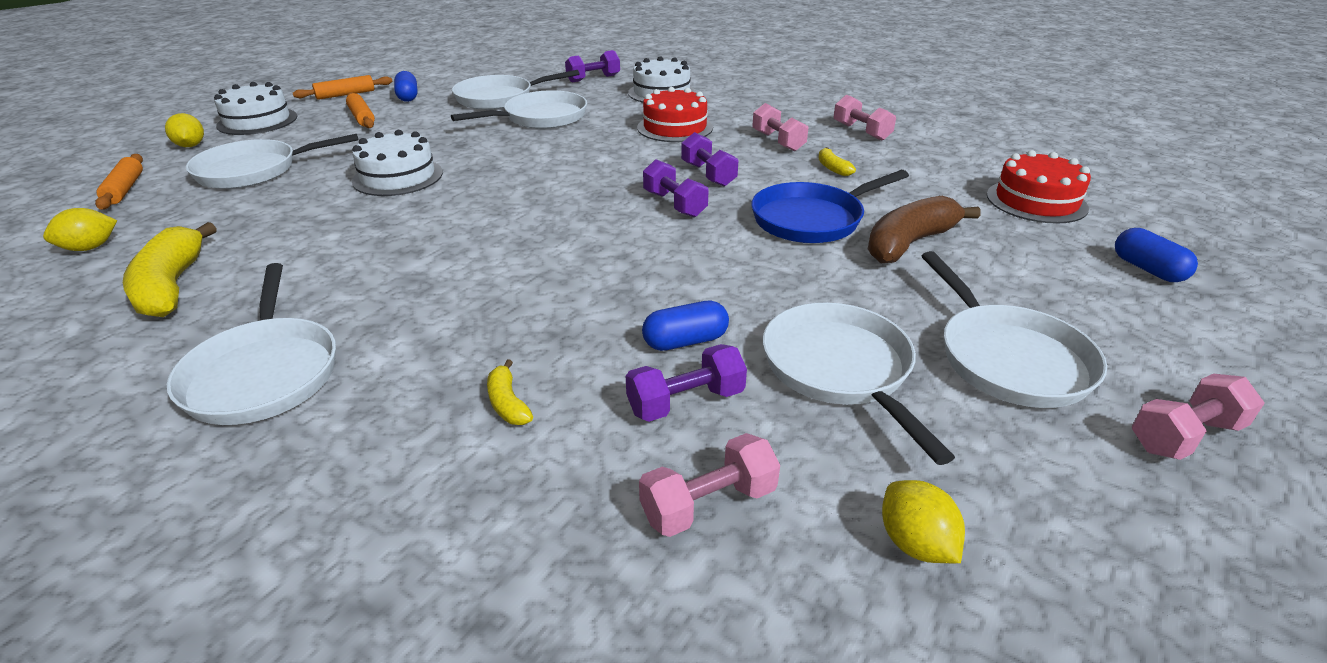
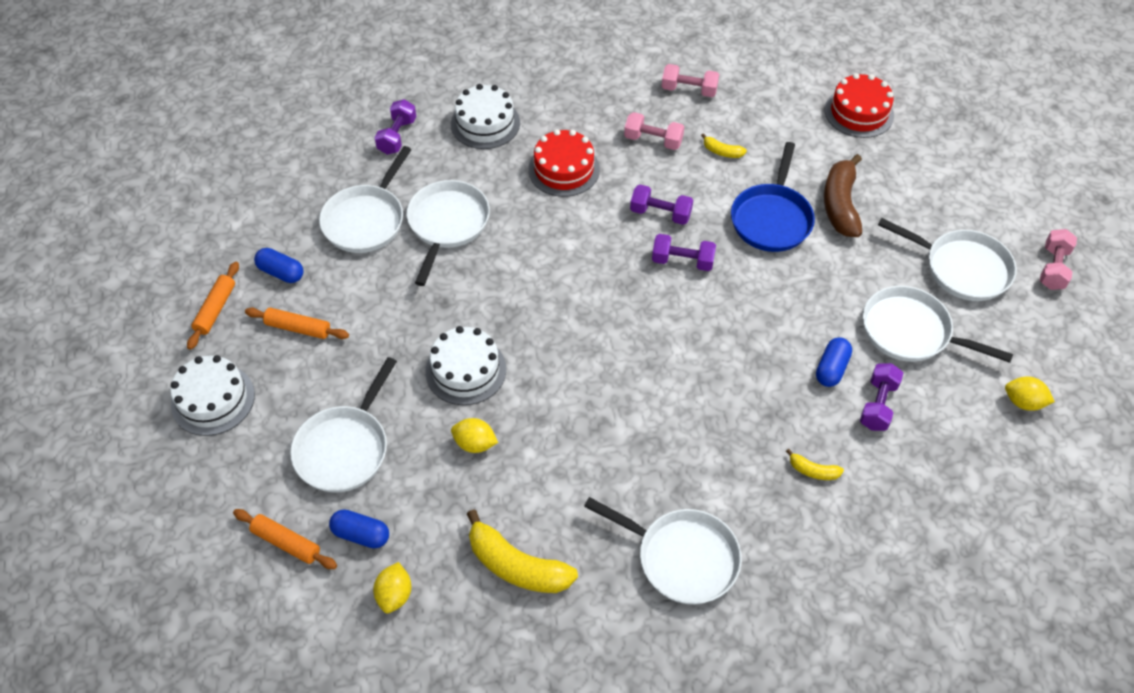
camera: 45 degrees left, 20 degrees up
yellow lemon [165,113,204,147] -> yellow lemon moved to [451,418,498,453]
pink dumbbell [639,433,780,537] -> none
blue capsule [1115,228,1198,282] -> blue capsule moved to [329,510,389,548]

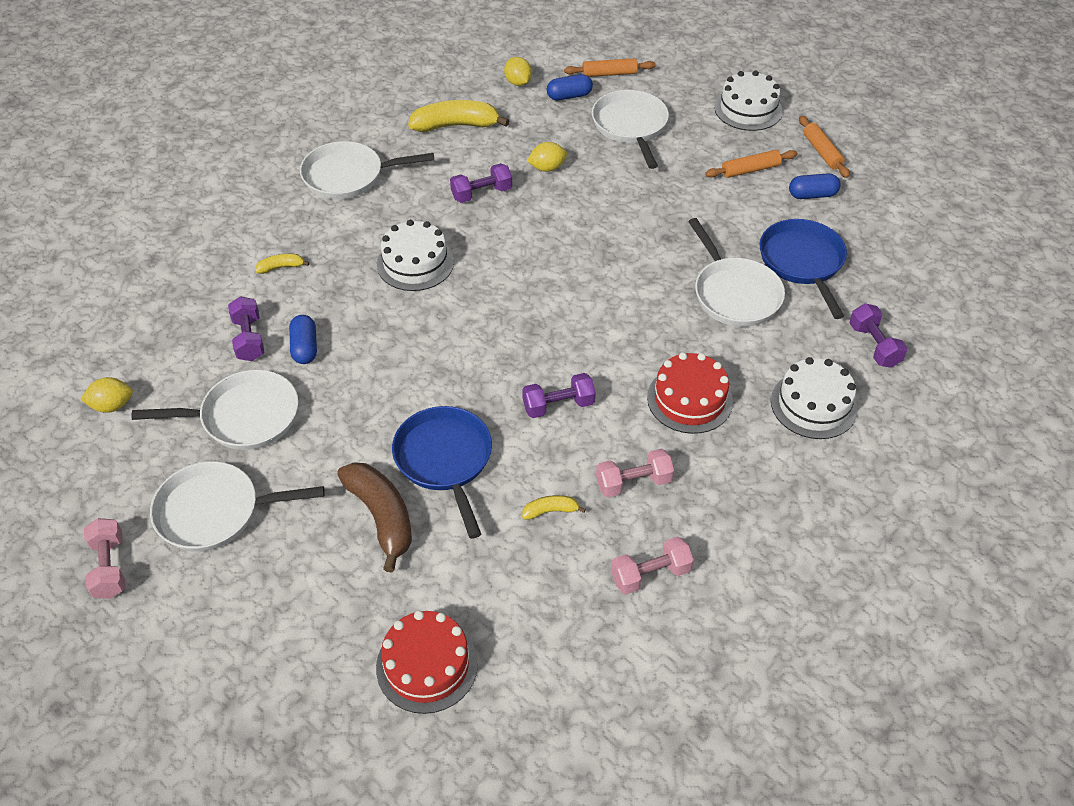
camera: 145 degrees right, 5 degrees down
white pan [319,146,412,253] -> blue pan [759,219,847,319]
white cake [425,326,506,405] -> white cake moved to [377,220,454,291]
purple dumbbell [652,234,716,271] -> purple dumbbell moved to [450,163,512,203]

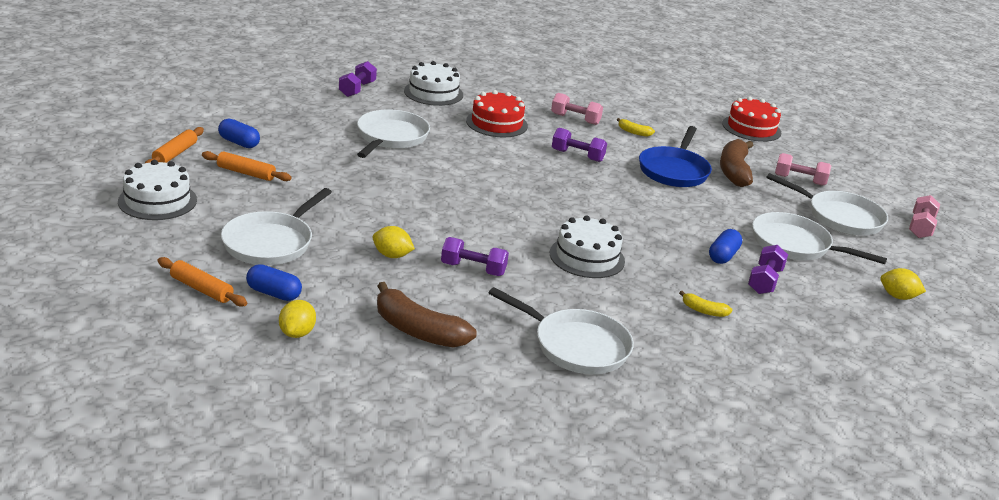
camera: 145 degrees left, 20 degrees down
yellow banana [408,100,510,132] -> brown banana [377,282,477,348]
pink dumbbell [611,537,694,594] -> pink dumbbell moved to [775,153,831,186]
blue pan [759,219,847,319] -> none

